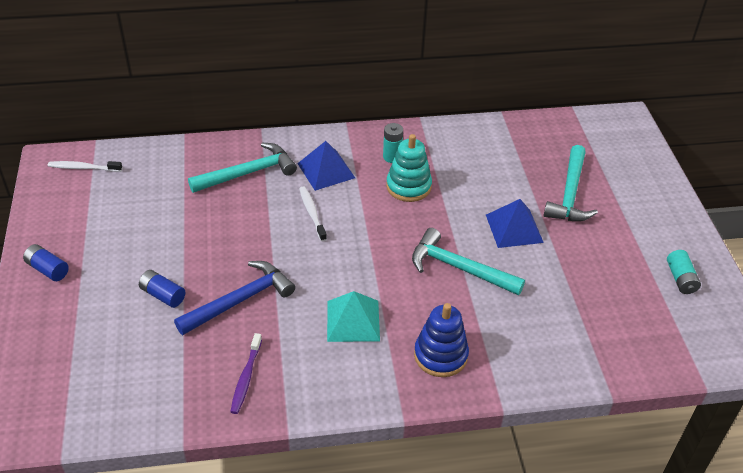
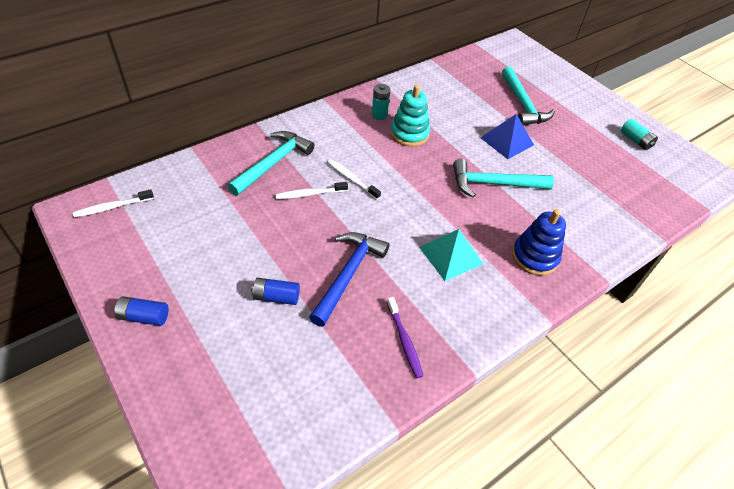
camera: 30 degrees left, 5 degrees up
blue pyramid [297,141,355,191] -> none
none -> white toothbrush [275,182,348,199]

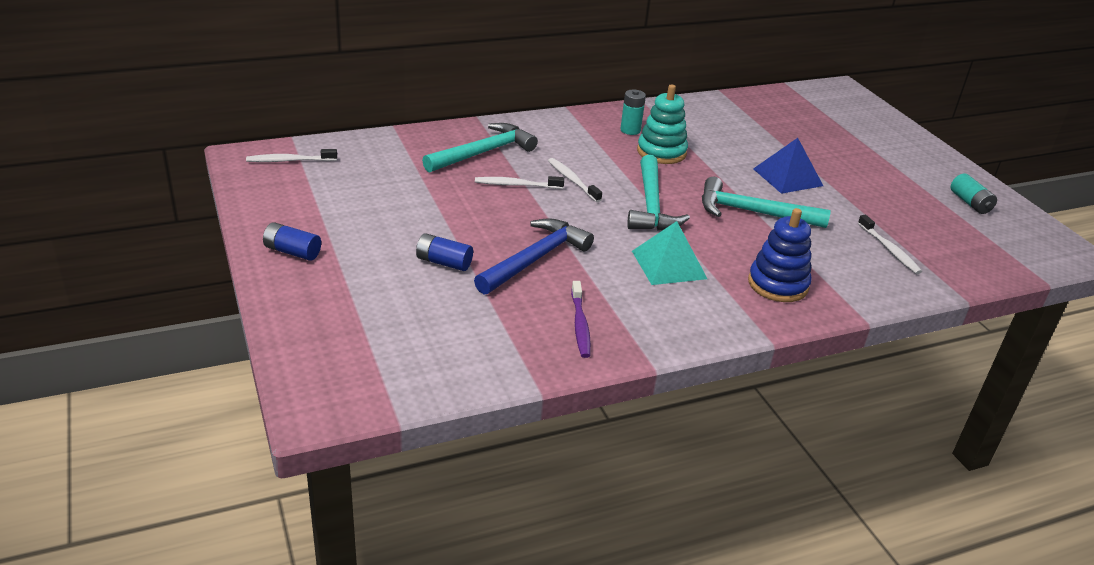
camera: 15 degrees right, 15 degrees down
turquoise hammer [502,67,555,125] -> turquoise hammer moved to [627,155,690,231]
none -> white toothbrush [858,215,922,274]

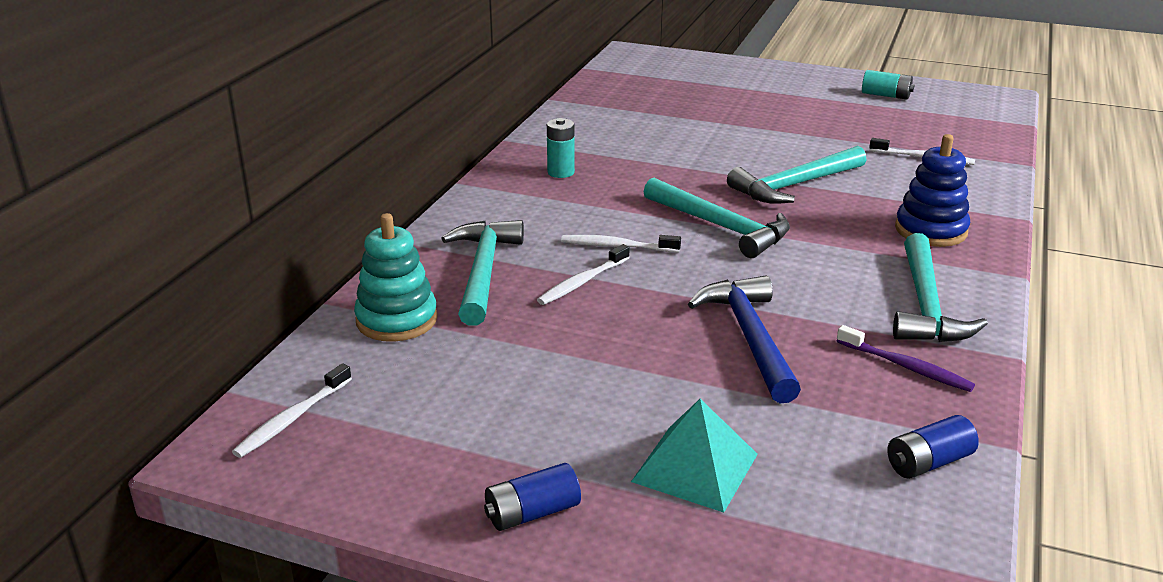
camera: 45 degrees left, 5 degrees down
blue battery [416,233,473,271] -> blue battery moved to [887,415,979,479]
turquoise pyramid [632,221,707,285] -> turquoise pyramid moved to [631,399,758,513]
turquoise stacking toy [637,84,688,164] -> turquoise stacking toy moved to [354,213,437,342]
blue pyramid [753,138,823,194] -> none
none -> turquoise hammer [893,233,988,342]

